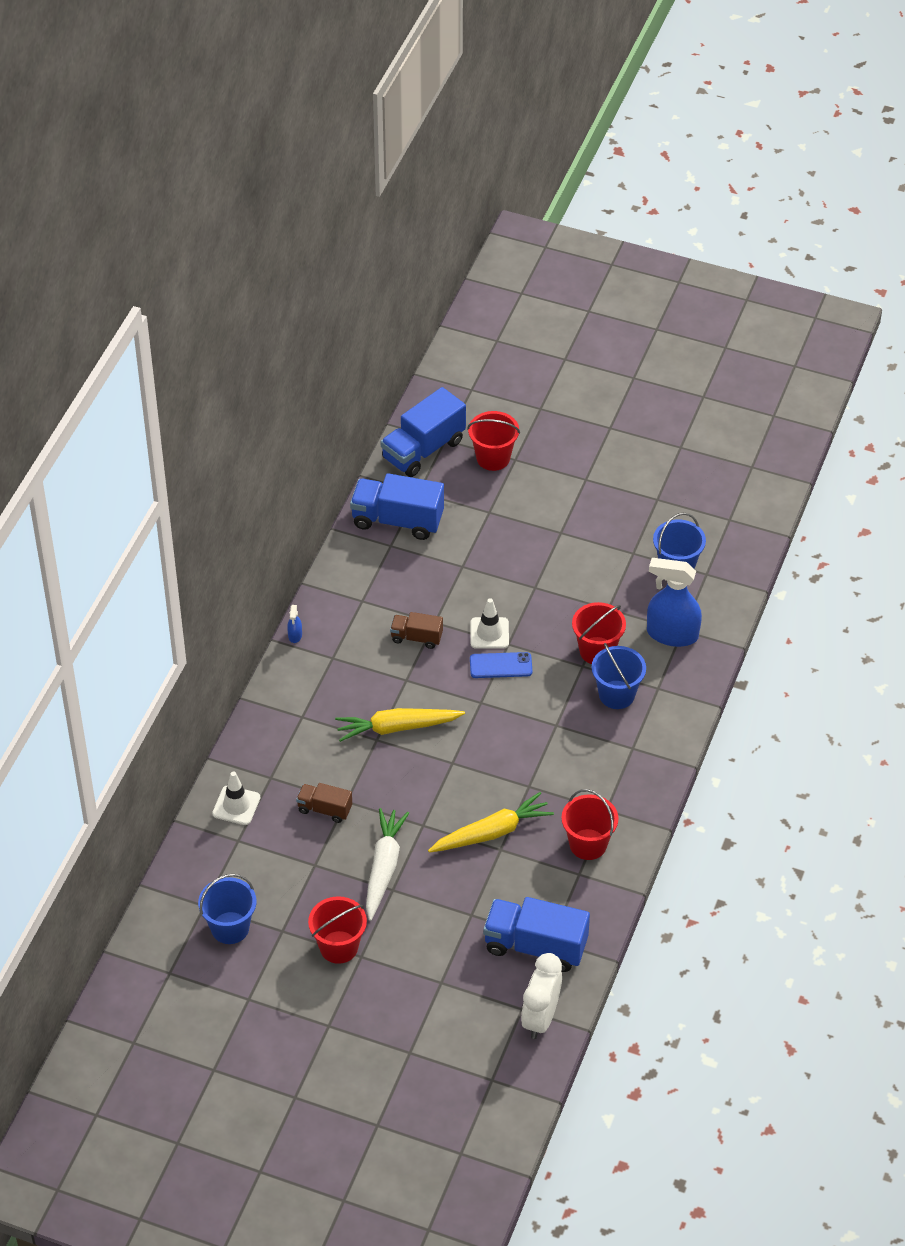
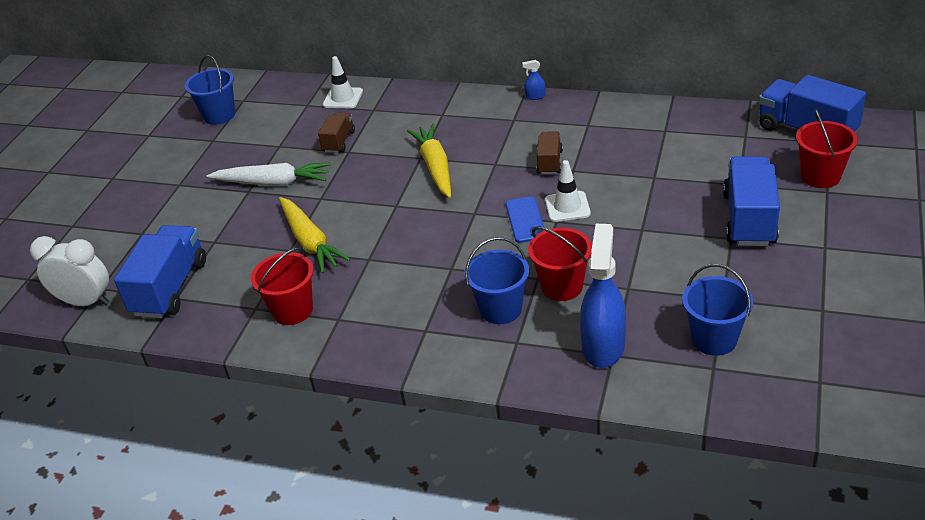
camera: 90 degrees right, 10 degrees down
red bucket [308,896,367,964] -> none
blue truck [350,473,444,540] -> blue truck moved to [723,157,780,246]

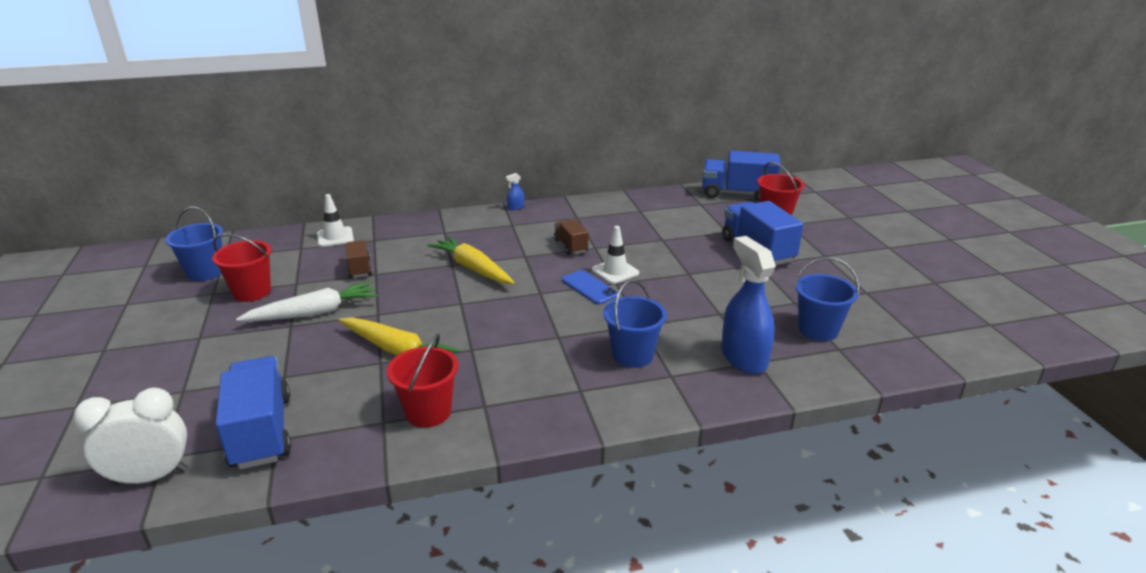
camera: 35 degrees left, 10 degrees down
red bucket [528,227,592,301] -> red bucket moved to [212,234,272,302]

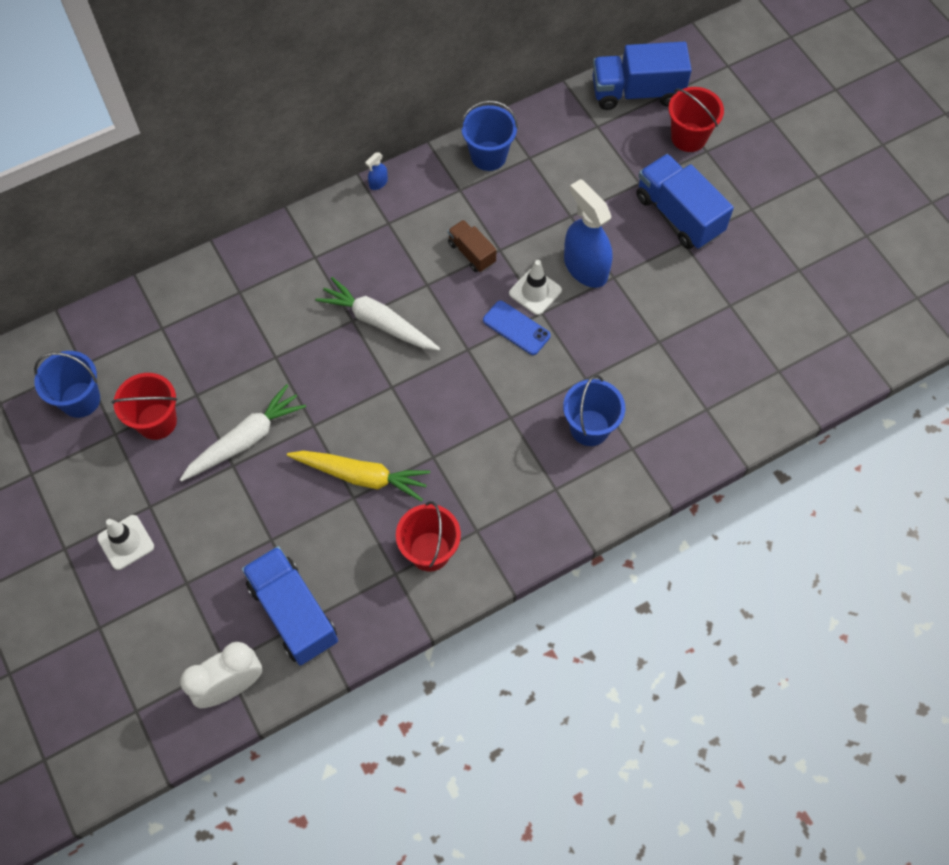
camera: 15 degrees left, 35 degrees up
white traffic cone [317,194,354,247] -> white traffic cone moved to [97,515,154,570]
brown truck [345,240,372,278] -> none
yellow carrot [427,236,514,284] -> white carrot [315,277,440,350]
blue spray bottle [721,236,776,374] -> blue spray bottle moved to [564,179,613,288]
blue bucket [794,257,859,341] -> blue bucket moved to [460,100,518,171]

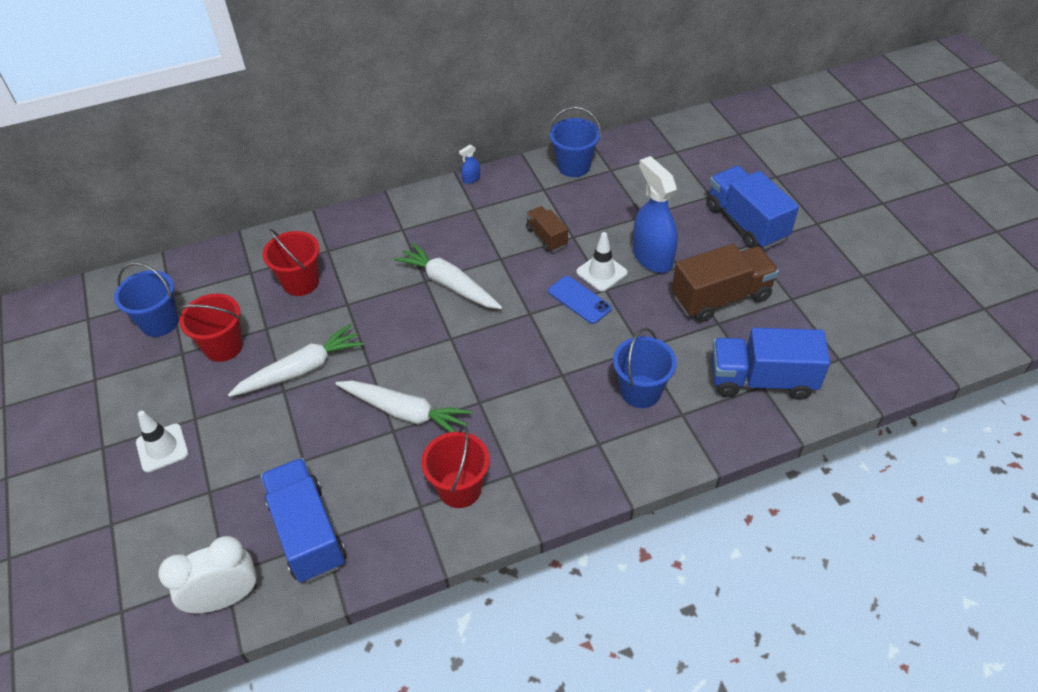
camera: 10 degrees right, 15 degrees down
yellow carrot [287,451,430,502] -> white carrot [336,380,473,432]
blue truck [593,42,692,110] -> blue truck moved to [711,328,830,400]
red bucket [668,87,724,152] -> red bucket moved to [263,229,320,296]
none -> brown truck [672,244,779,322]

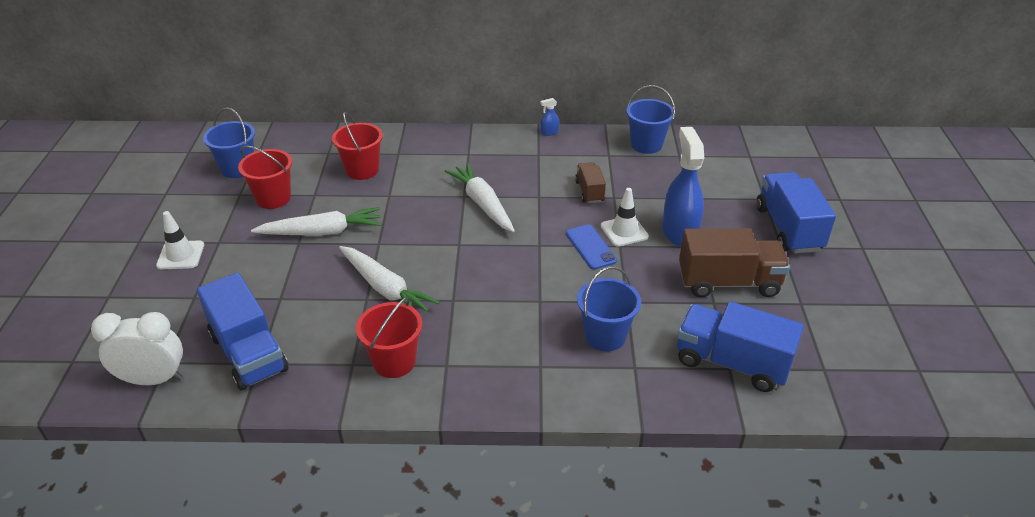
camera: 20 degrees right, 10 degrees down
blue truck [261,458,346,582] -> blue truck turned 150 degrees clockwise [197,273,289,391]

